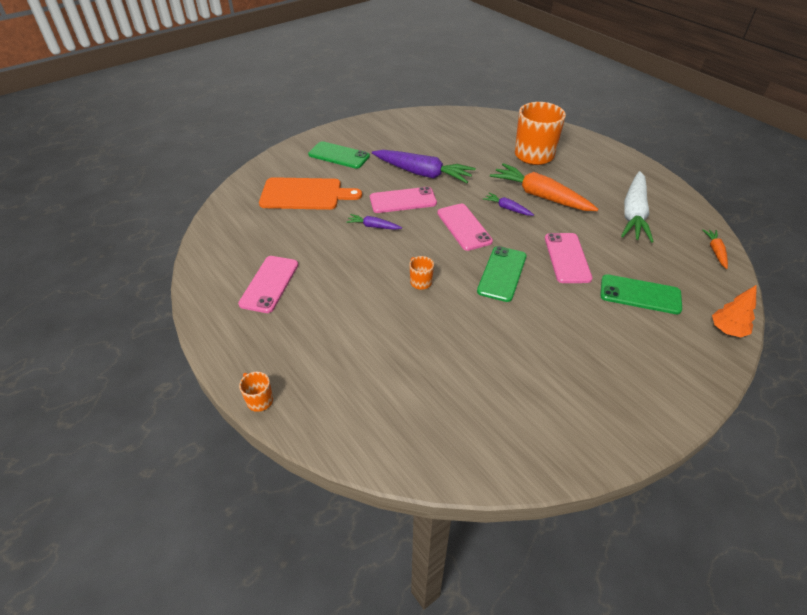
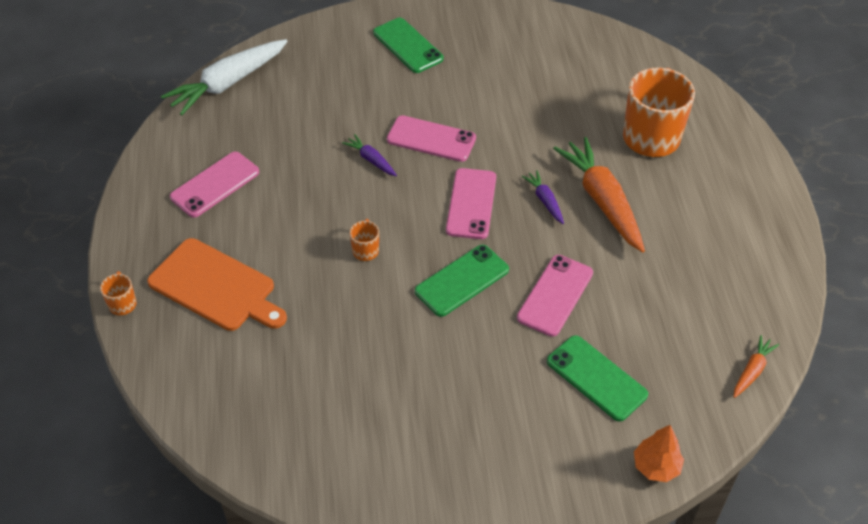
camera: 30 degrees right, 5 degrees up
orange cutting board [259,177,362,210] -> orange cutting board moved to [147,238,287,331]
purple carrot [372,150,476,183] -> none
white carrot [621,171,654,243] -> white carrot moved to [161,39,288,115]

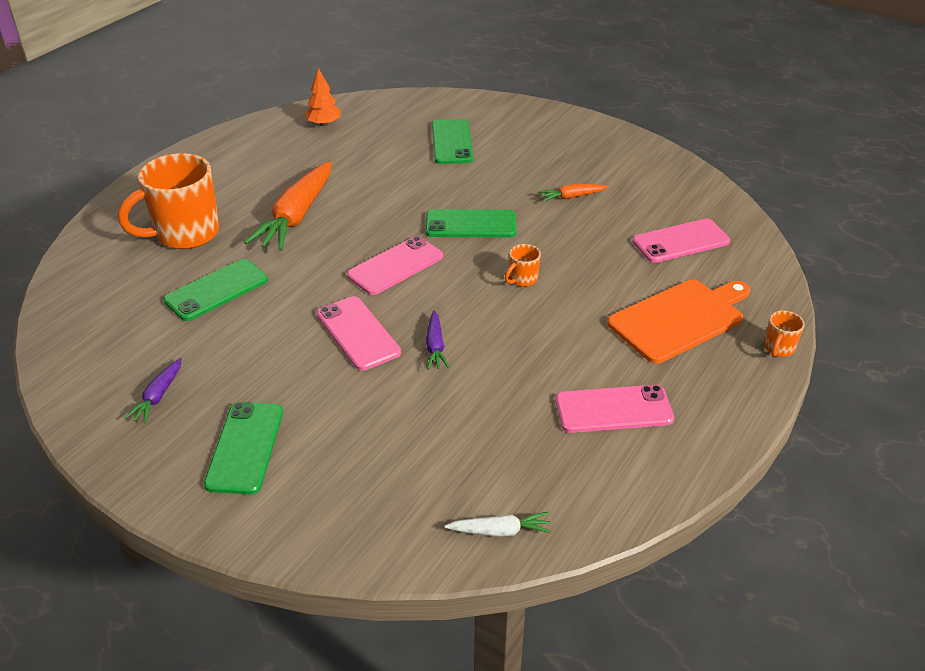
camera: 140 degrees left, 10 degrees down
orange cutting board [147,238,287,331] -> orange cutting board turned 75 degrees clockwise [607,279,750,364]
white carrot [161,39,288,115] -> white carrot [445,512,552,537], size x0.47
pink phone [517,255,593,337] -> pink phone moved to [632,219,730,263]
purple carrot [522,170,564,224] -> purple carrot moved to [125,358,182,423]
orange tree [634,425,684,482] -> orange tree moved to [305,68,341,126]
orange carrot [734,335,779,398] -> orange carrot moved to [538,184,609,202]
none -> green phone [163,259,268,321]

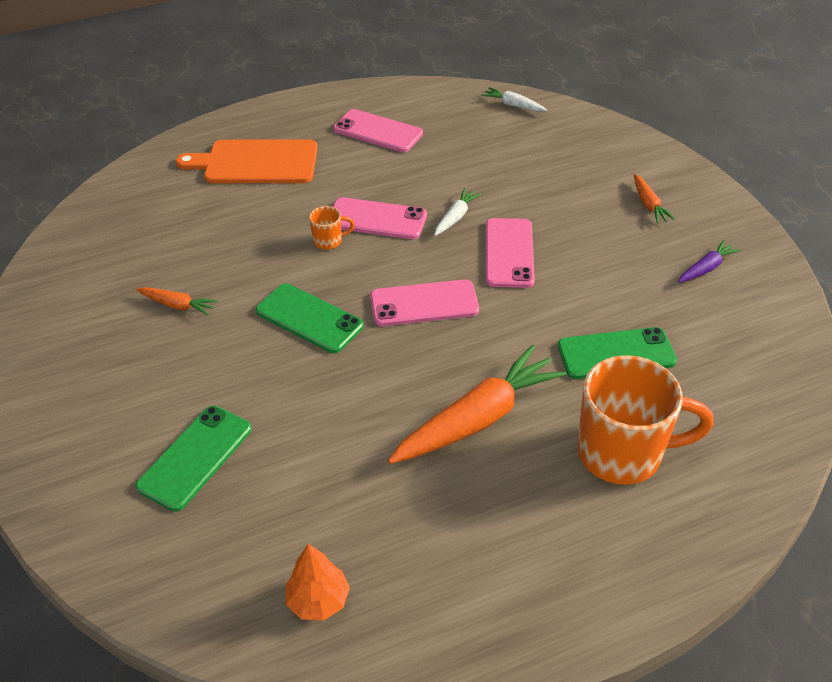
camera: 145 degrees left, 5 degrees up
green phone [204,402,283,494] -> orange carrot [634,174,675,223]
purple carrot [426,310,450,370] -> white carrot [434,188,481,236]
pink phone [632,219,730,263] -> pink phone moved to [333,197,427,239]
orange mug [764,311,805,357] -> none

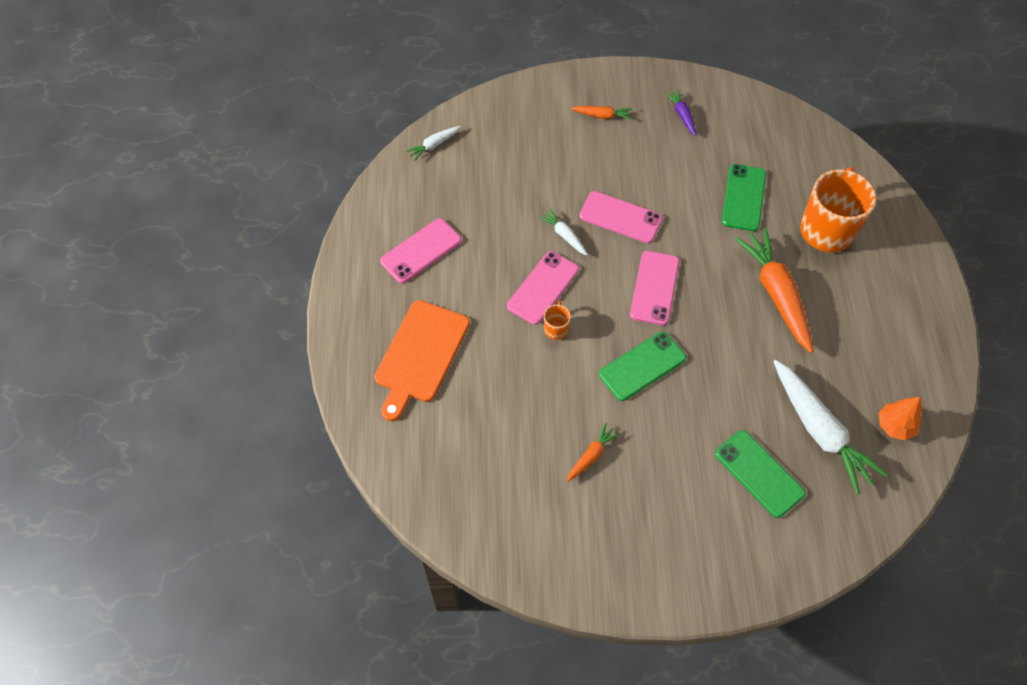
camera: 70 degrees left, 15 degrees up
none -> white carrot [773,360,888,495]

